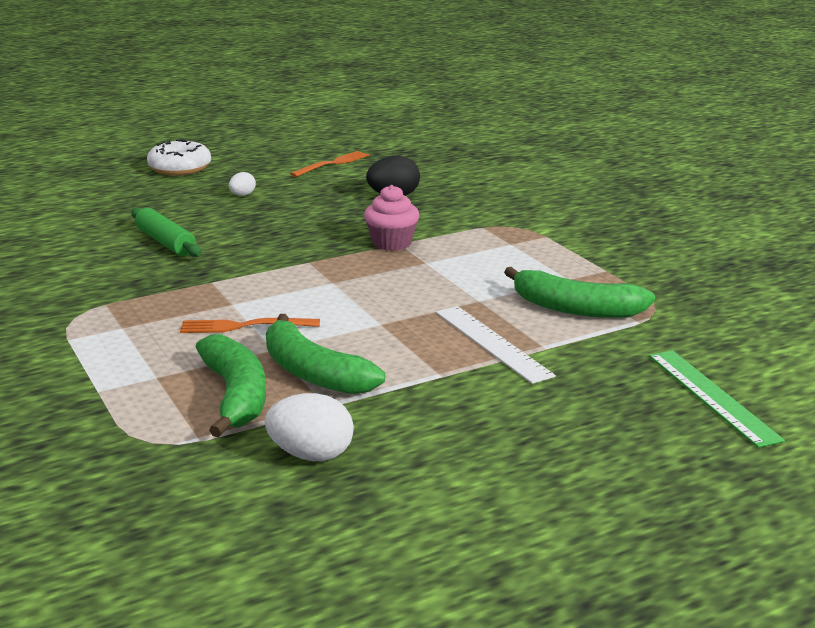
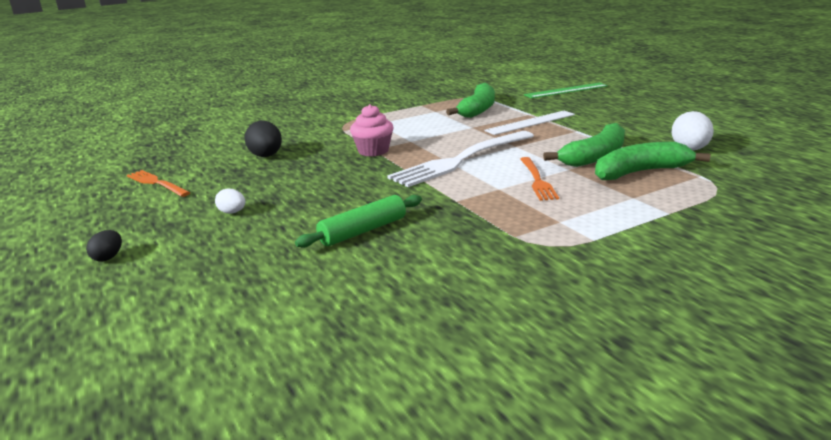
camera: 90 degrees left, 0 degrees up
white donut [147,139,211,175] -> black egg [86,230,122,262]
none -> white fork [387,131,534,187]

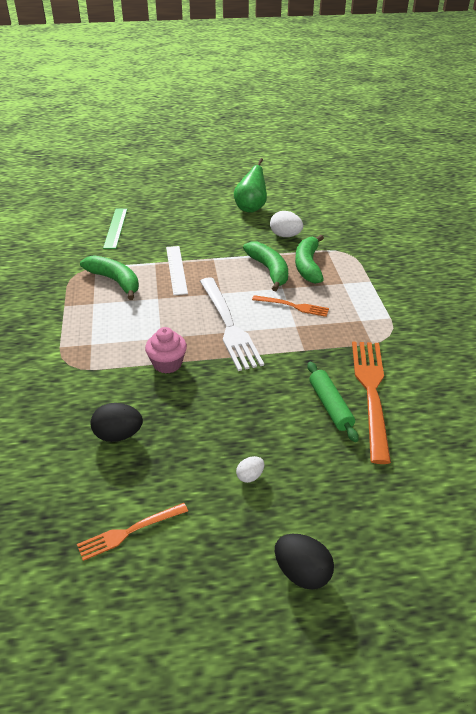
camera: 70 degrees left, 15 degrees up
black egg [86,230,122,262] -> black egg [275,534,334,590], size x1.76
none -> green pear [234,158,267,213]
none -> orange fork [352,342,391,464]

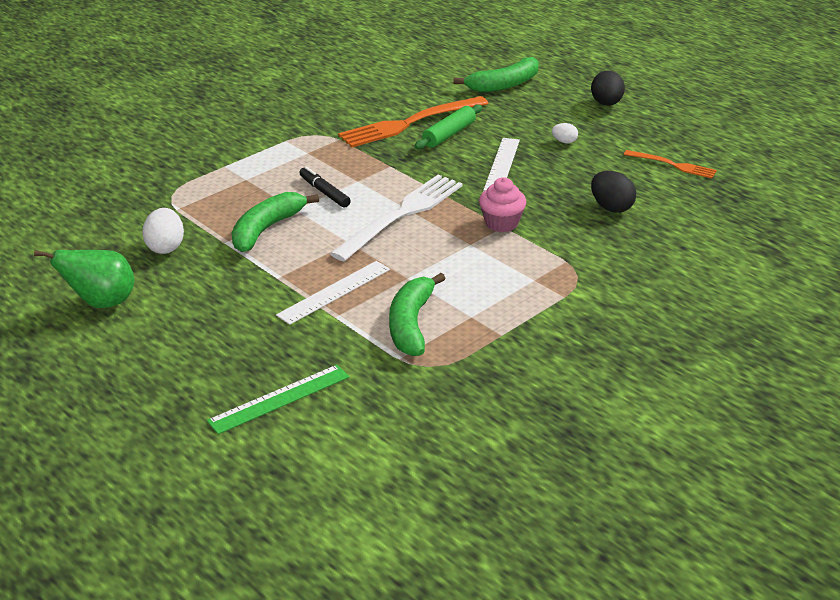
camera: 125 degrees left, 5 degrees down
orange fork [252,295,329,317] -> black marker [299,166,351,208]
green banana [295,235,324,284] -> green banana moved to [453,57,539,92]
none -> white ruler [483,138,520,192]

